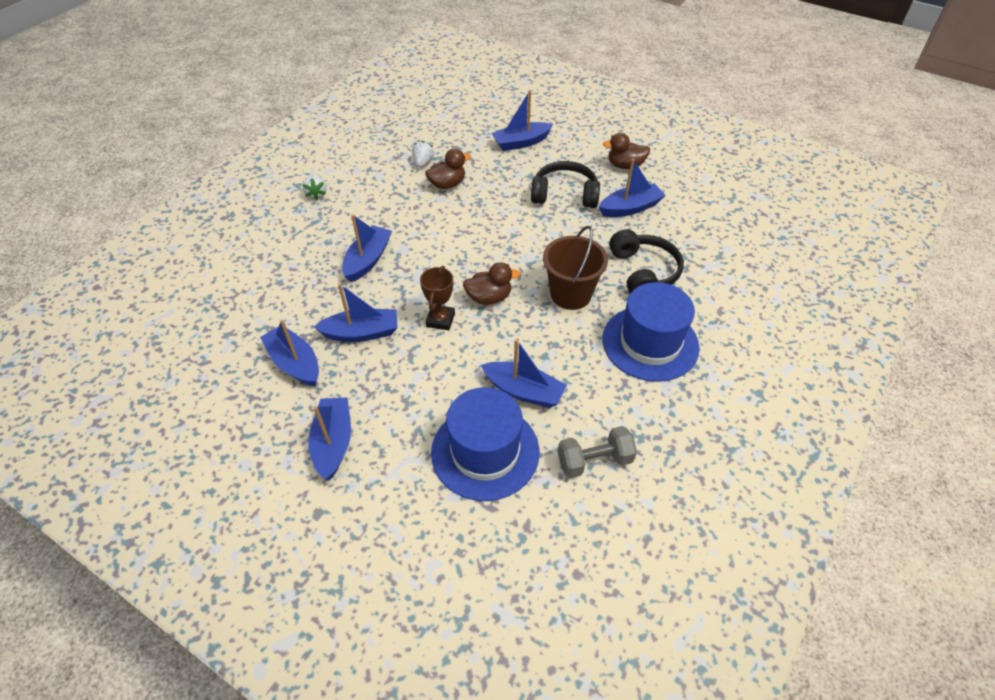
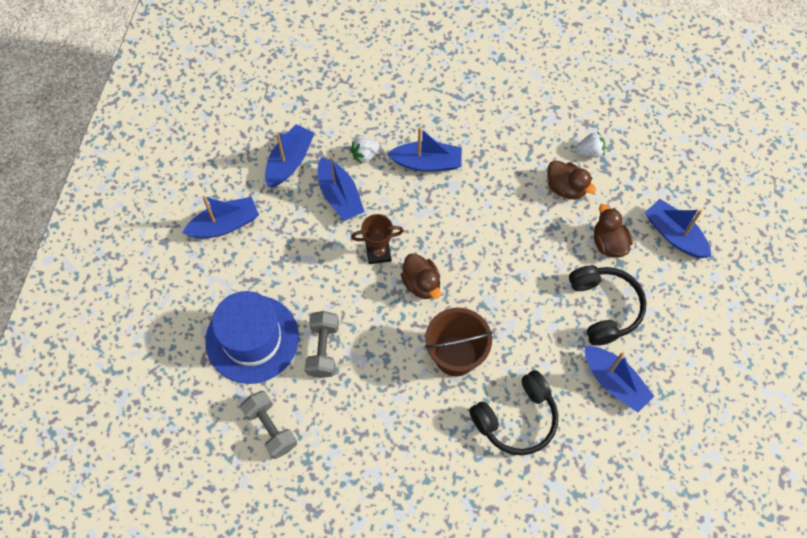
camera: 70 degrees right, 15 degrees up
white strawberry [302,175,327,200] -> white strawberry moved to [351,138,380,164]
blue boat [481,339,567,408] -> grey dumbbell [305,311,339,378]
blue hat [602,282,700,382] -> none
brown duck [603,133,650,169] -> brown duck moved to [594,204,633,258]

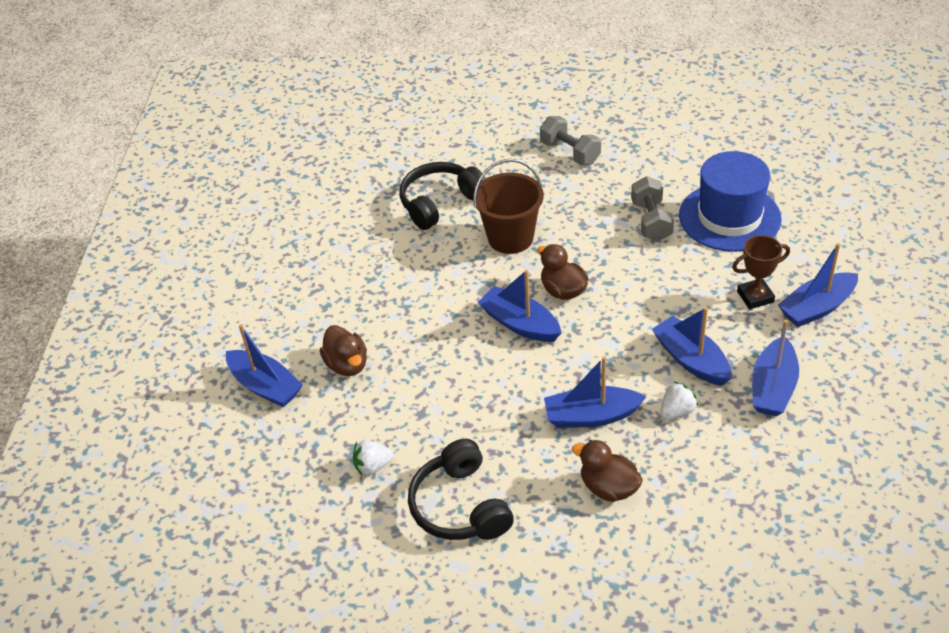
camera: 175 degrees right, 20 degrees down
grey dumbbell [240,390,297,459] -> grey dumbbell moved to [540,116,601,165]
brown trophy [351,214,404,264] -> brown trophy moved to [732,235,790,309]
brown duck [547,160,596,200] -> brown duck moved to [572,440,643,502]
black headphones [569,265,647,346] -> black headphones moved to [408,439,514,540]
blue boat [585,346,654,412] -> blue boat moved to [478,270,562,342]

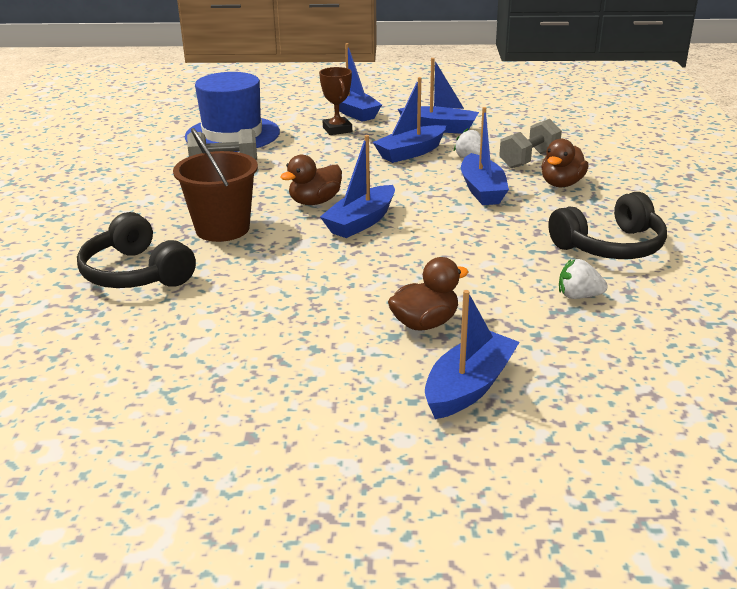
camera: 95 degrees left, 15 degrees down
white strawberry [353,440,394,476] -> white strawberry turned 120 degrees clockwise [559,259,608,299]
grey dumbbell [540,116,601,165] -> grey dumbbell moved to [499,119,562,168]

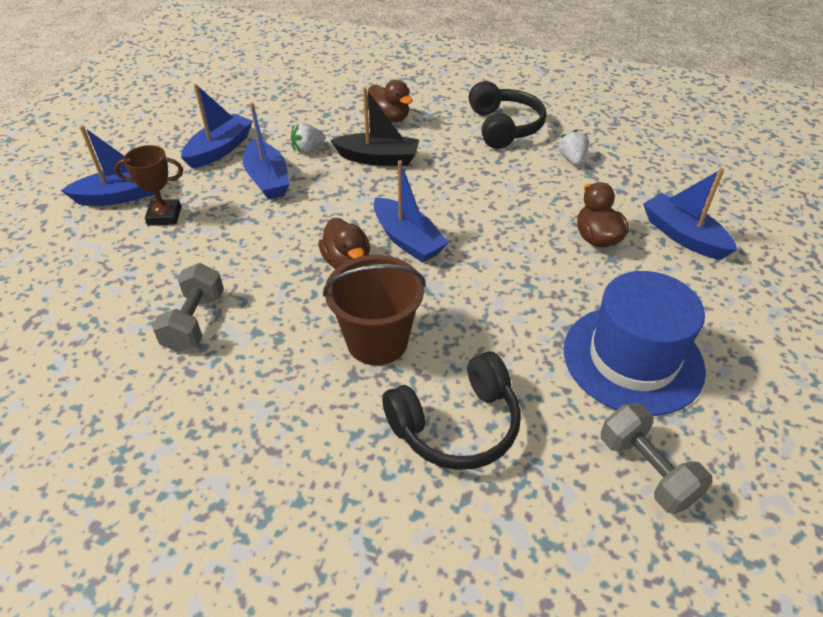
camera: 75 degrees left, 15 degrees up
blue hat [185,72,280,152] -> blue hat moved to [564,271,706,416]
blue boat [461,107,509,205] -> black boat [331,87,419,166]
grey dumbbell [499,119,562,168] -> grey dumbbell moved to [601,403,713,514]
white strawberry [559,259,608,299] -> white strawberry turned 150 degrees clockwise [558,130,589,165]

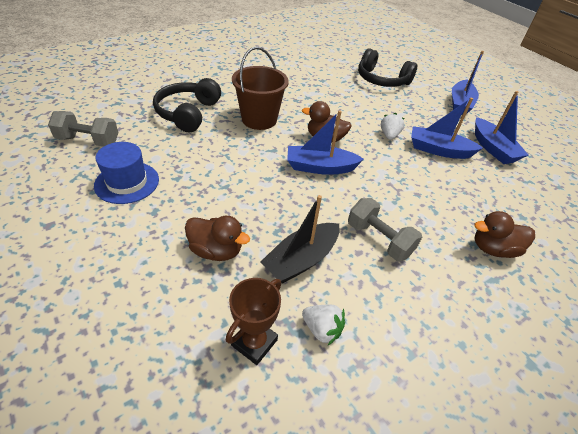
camera: 125 degrees right, 0 degrees up
brown trophy [114,145,183,226] -> brown trophy moved to [226,278,281,365]
grey dumbbell [152,263,224,352] -> grey dumbbell moved to [348,198,422,261]
white strawberry [291,123,325,153] -> white strawberry moved to [381,113,404,140]
black boat [331,87,419,166] -> black boat moved to [260,195,340,284]
black headphones [469,81,547,149] -> black headphones moved to [358,48,417,87]
blue hat [564,271,706,416] -> blue hat [94,142,159,204], size x0.64
blue boat [643,168,738,260] -> none

